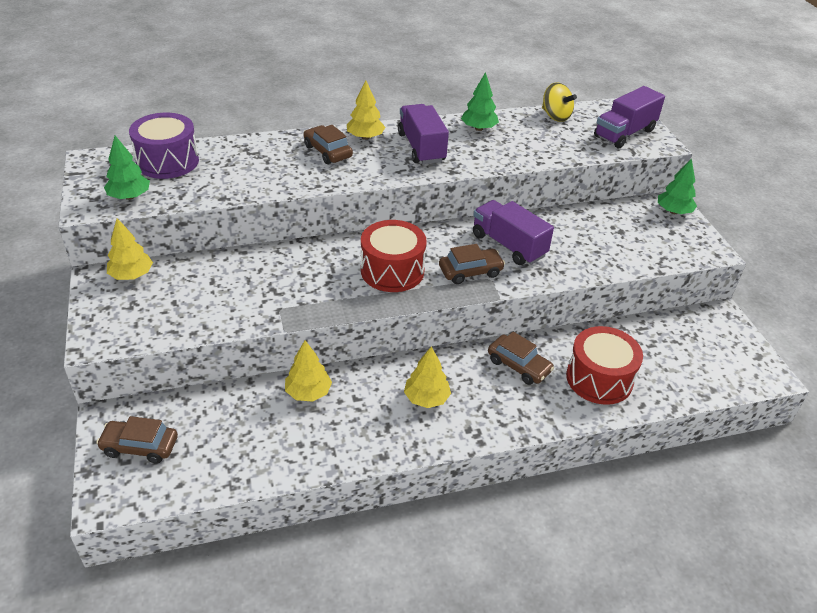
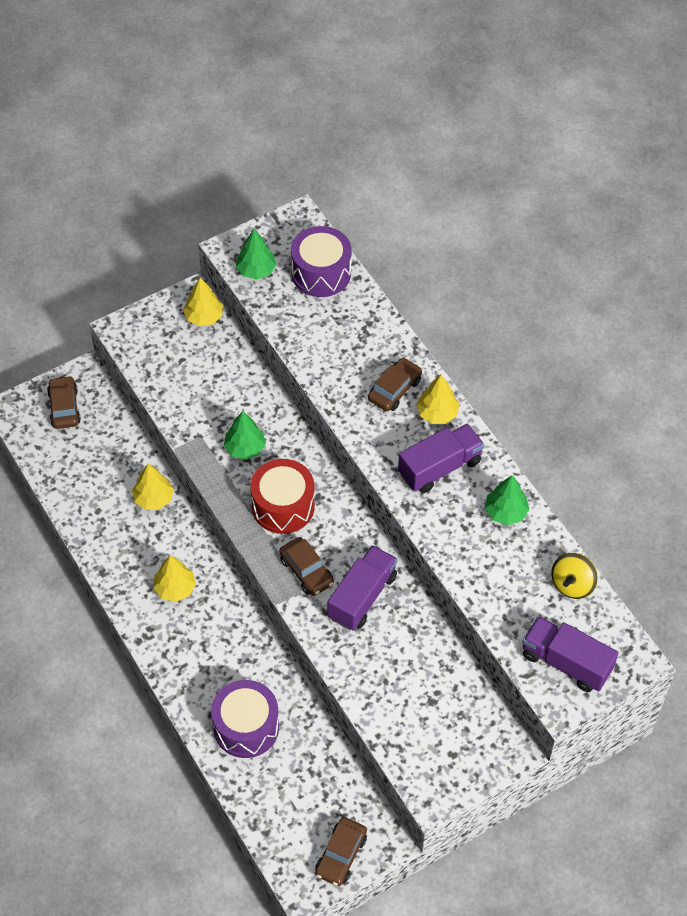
camera: 75 degrees right, 15 degrees up
brown car [488,332,554,385] -> brown car moved to [315,817,367,886]
red drum [566,326,643,405] -> purple drum [211,680,279,758]
green tree [658,158,697,214] -> green tree moved to [224,411,266,460]

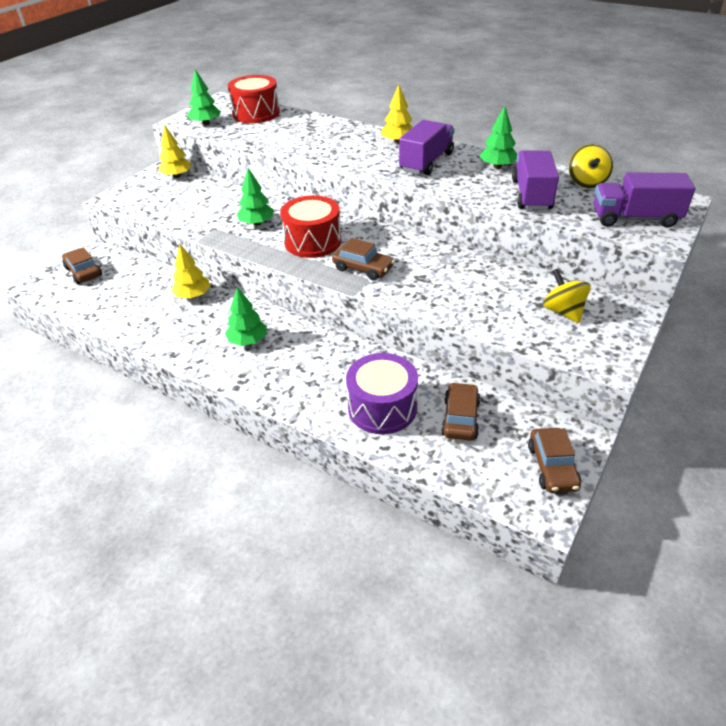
camera: 25 degrees left, 15 degrees down
yellow tree [153,555,196,602] -> green tree [225,287,267,346]
purple drum [291,226,352,297] -> red drum [228,75,280,123]
purple truck [328,545,397,631] -> purple truck moved to [512,150,559,210]
brown car [368,357,422,411] -> brown car moved to [441,382,480,441]
none -> yellow spinning top [543,269,591,323]

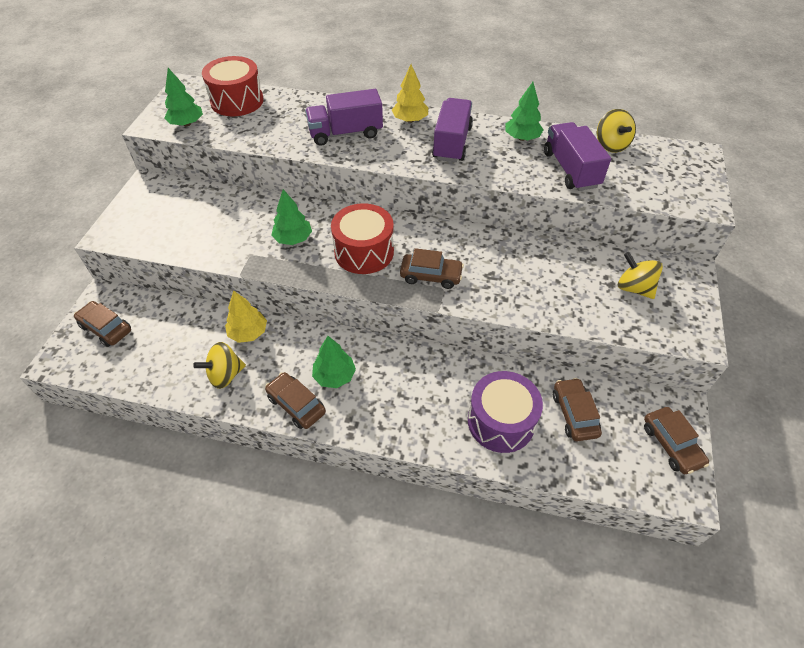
camera: 20 degrees left, 10 degrees up
yellow tree [158,124,192,178] -> none
purple truck [594,172,695,228] -> purple truck moved to [305,89,383,146]
none -> yellow spinning top [193,342,246,389]
none -> brown car [265,372,326,429]

